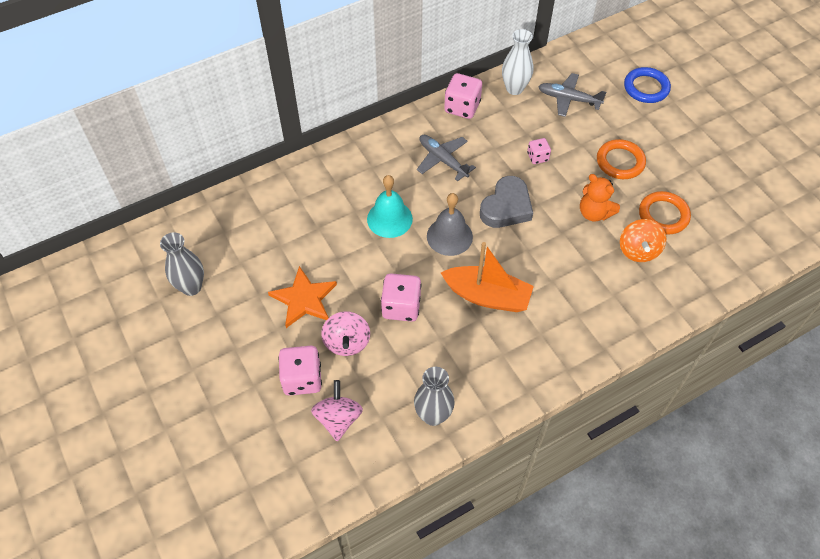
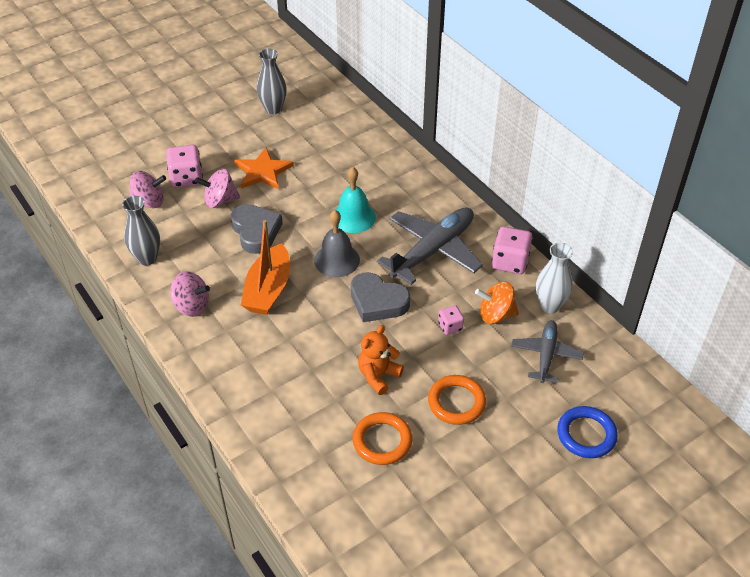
camera: 85 degrees right, 10 degrees down
pink dice [381,273,422,322] -> grey heart [230,204,283,254]
grey plane [417,135,476,181] -> grey plane [377,208,483,285], size x1.69
orange spinning top [620,219,666,262] -> orange spinning top moved to [475,281,519,324]
none -> pink spinning top [171,271,210,317]

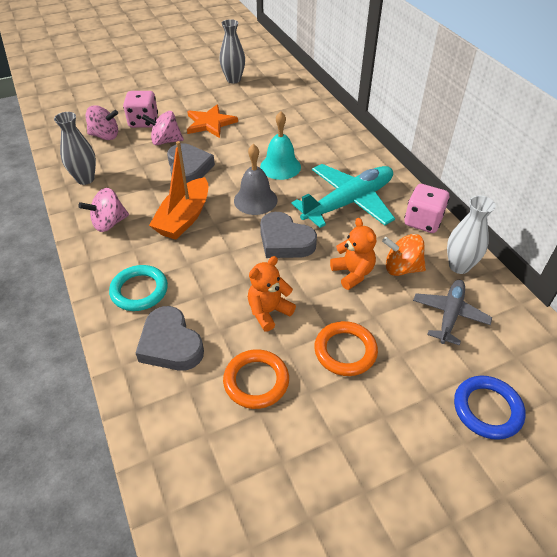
camera: 10 degrees right, 0 degrees up
pink spinning top [171,271,210,317] -> pink spinning top turned 120 degrees clockwise [78,188,129,232]
grey plane [377,208,483,285] -> turquoise plane [291,164,395,228]
pink dice [438,305,464,335] -> orange teddy bear [330,218,376,290]
none -> turquoise ring [109,265,168,311]
none -> grey heart [136,306,204,371]

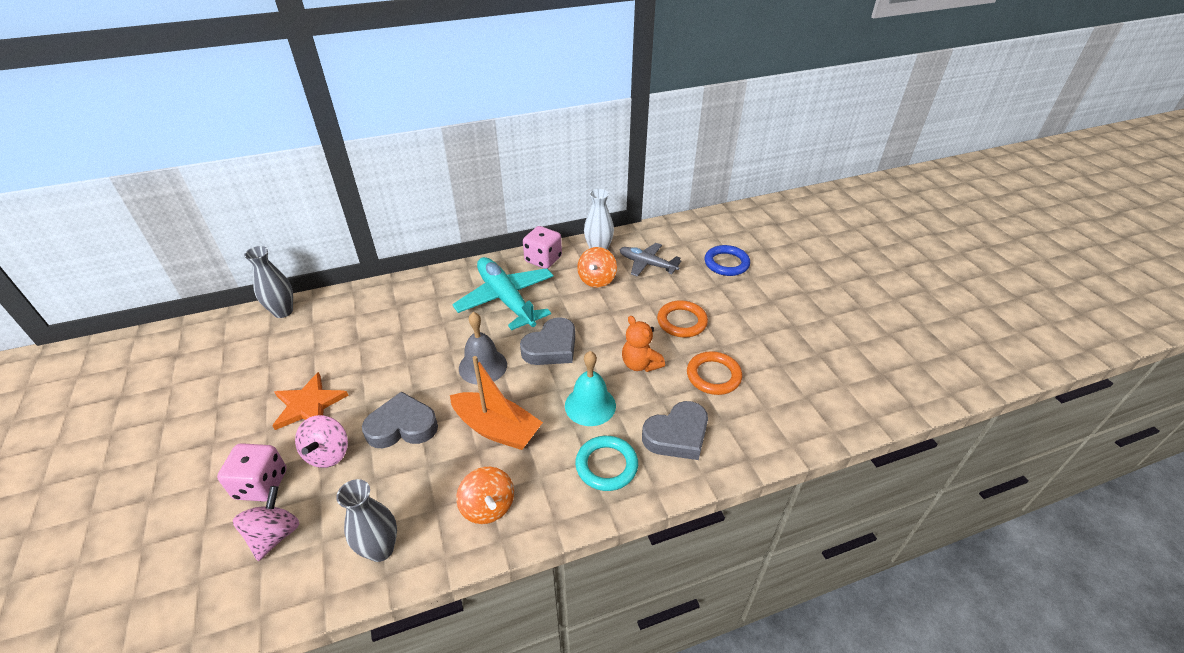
camera: 85 degrees left, 5 degrees down
pink spinning top [78,188,129,232] -> orange spinning top [456,467,514,524]
grey vase [219,19,245,84] -> grey vase moved to [244,246,293,318]
turquoise bell [260,111,301,180] -> turquoise bell moved to [565,351,616,426]
orange teddy bear [330,218,376,290] -> none

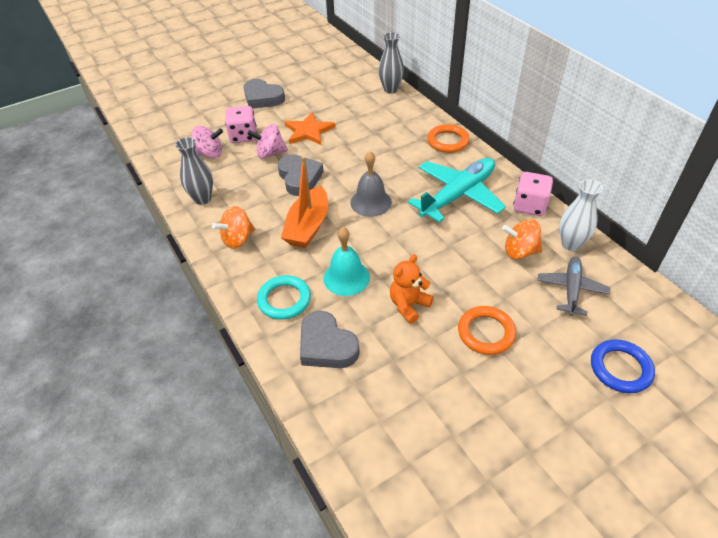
camera: 80 degrees right, 5 degrees up
grey heart [520,317,575,365] -> grey heart moved to [244,79,285,109]
orange ring [687,351,742,395] -> orange ring moved to [427,124,470,153]

